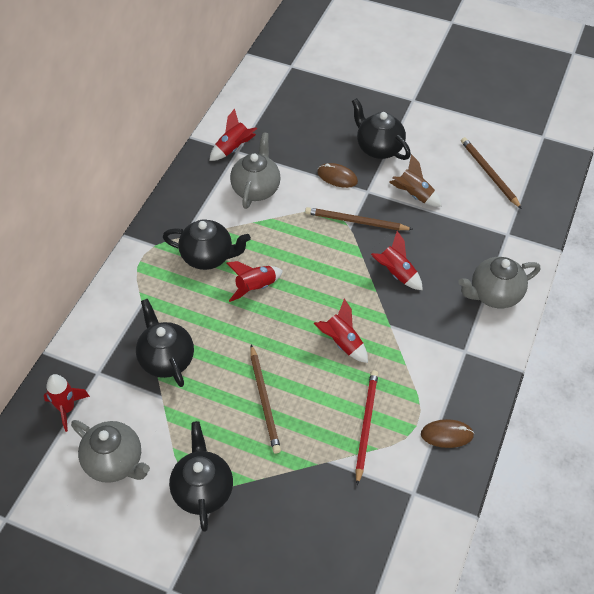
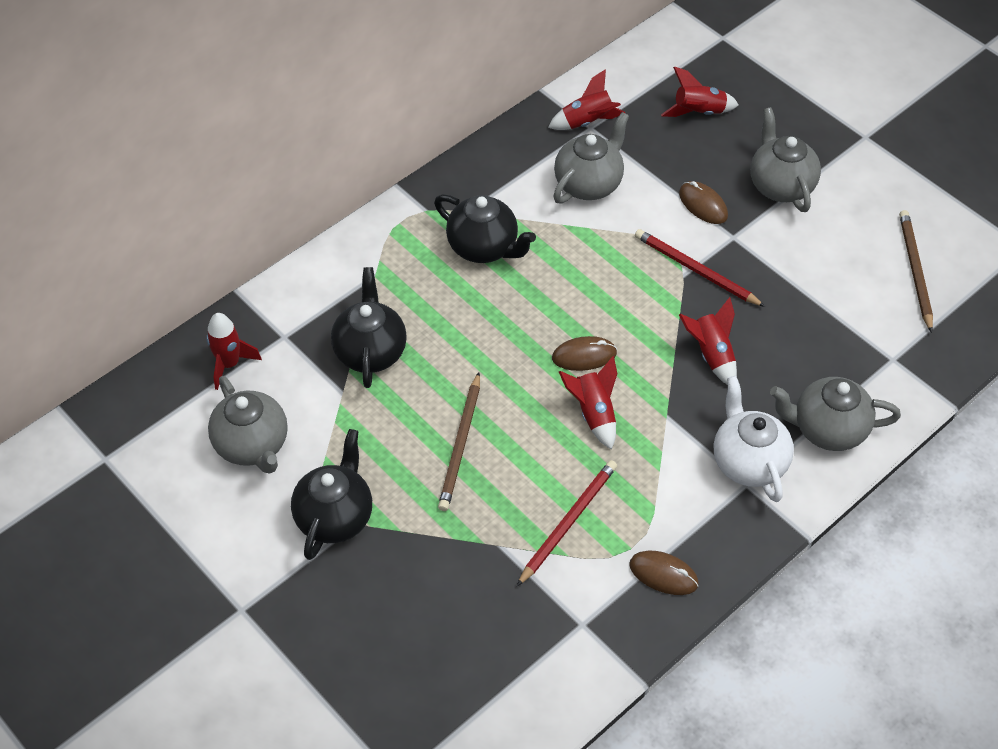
camera: 25 degrees right, 0 degrees up
red rocket [227,261,283,302] -> red rocket moved to [661,67,739,117]
brown pencil [305,207,413,230] -> red pencil [635,229,765,307]
black teapot [352,98,411,160] -> grey teapot [750,107,821,212]
brown rocket [389,154,442,207] -> none
none -> brown mouse [552,336,617,371]
none -> white teapot [714,376,794,502]

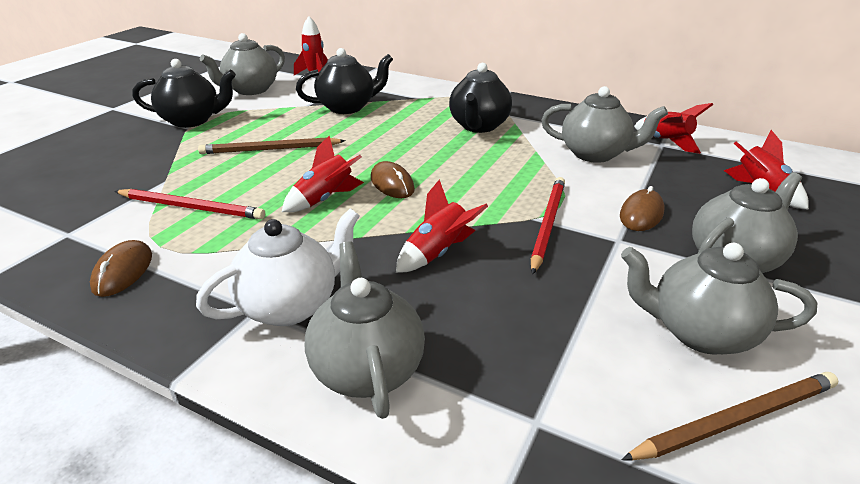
camera: 70 degrees right, 20 degrees down
none -> grey teapot [621,243,817,355]

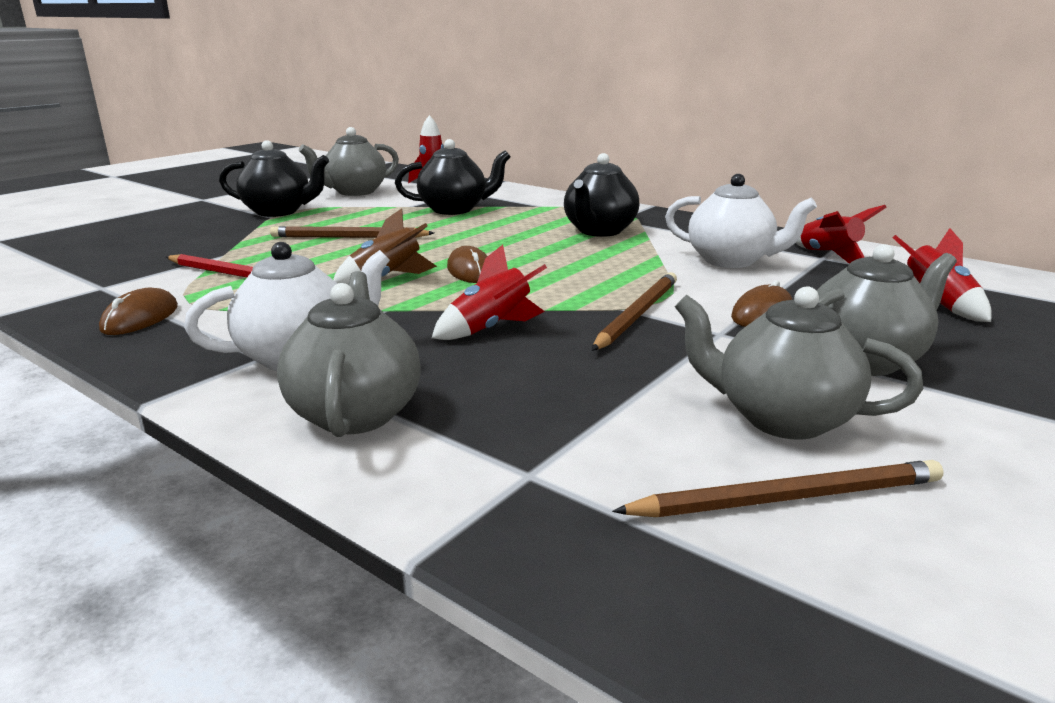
camera: 10 degrees right, 10 degrees down
red rocket [282,136,364,212] -> brown rocket [333,208,437,285]
red pencil [531,177,565,275] -> brown pencil [592,272,677,351]
grey teapot [541,86,668,163] -> white teapot [665,174,817,268]

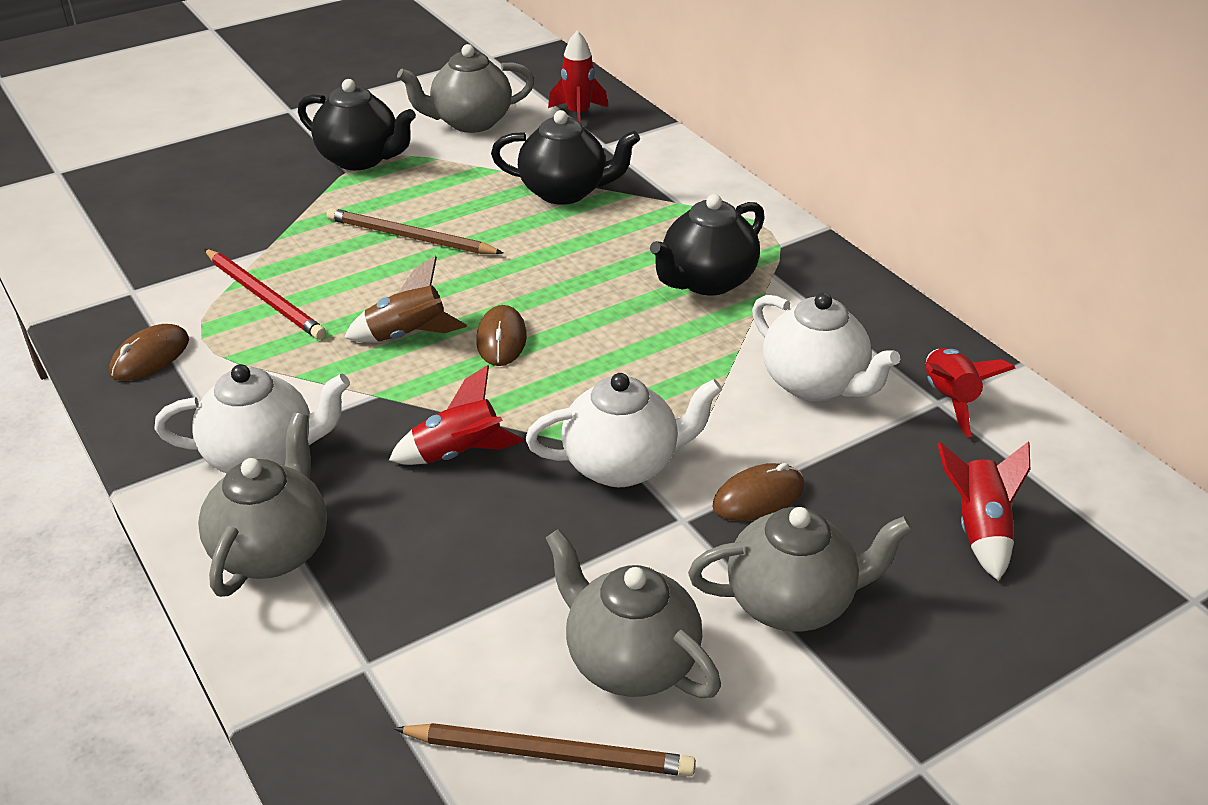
camera: 20 degrees right, 15 degrees up
brown pencil [592,272,677,351] -> white teapot [525,373,722,487]

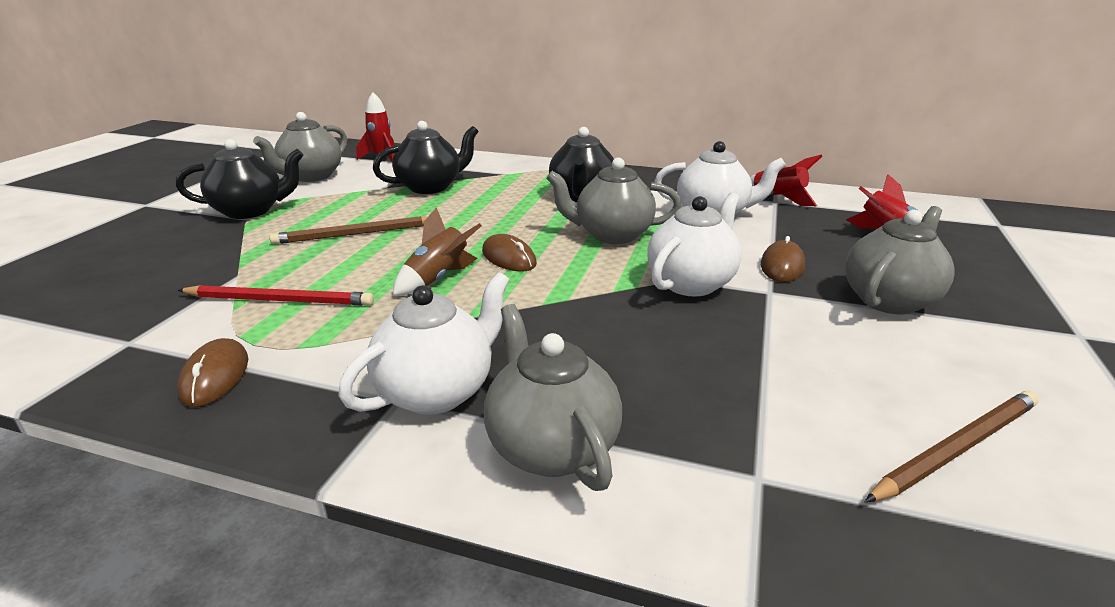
camera: 40 degrees left, 10 degrees down
red rocket [389,365,524,465] -> none
grey teapot [546,529,721,698] -> grey teapot moved to [546,158,681,244]

